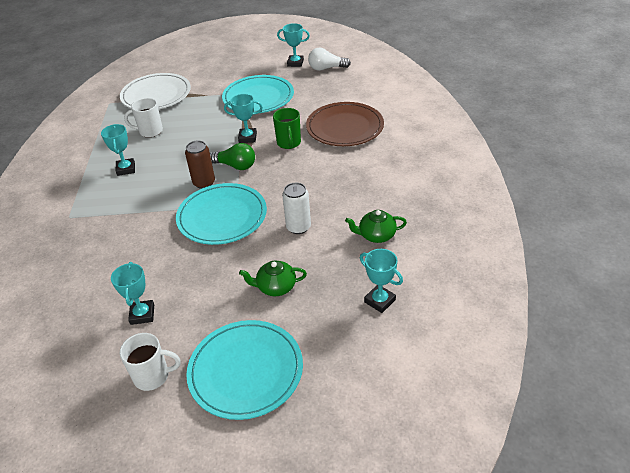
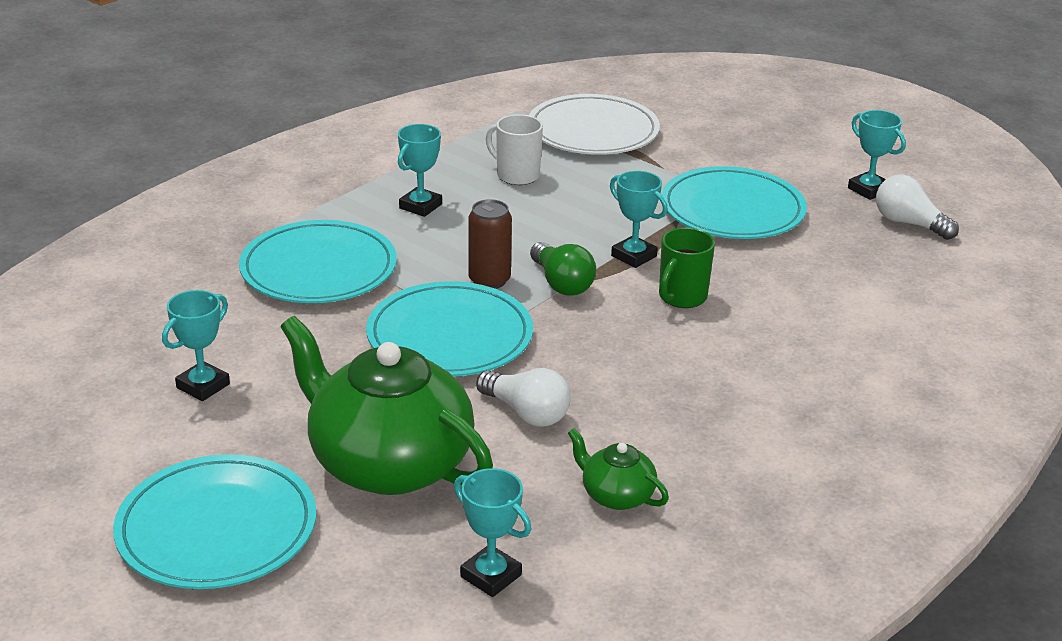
camera: 40 degrees right, 10 degrees down
white mug [120,333,181,391] -> none
green teapot [239,261,307,296] -> green teapot [281,316,493,495], size x2.25
white can [282,183,311,234] -> white light bulb [476,368,571,427]
brown plate [306,102,384,146] -> none
turquoise trophy [360,249,403,313] -> turquoise trophy turned 45 degrees counterclockwise [454,468,531,597]
none -> turquoise plate [239,220,397,303]

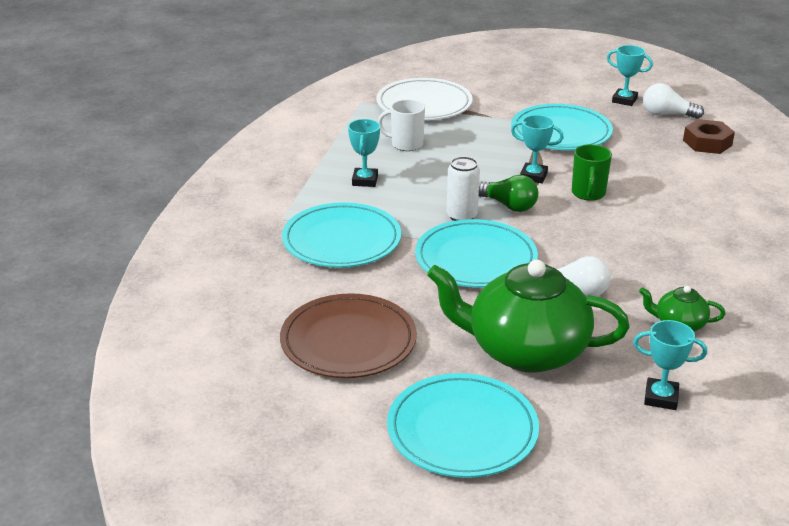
camera: 25 degrees left, 0 degrees up
turquoise trophy [162,290,230,401] -> brown plate [280,293,417,378]
brown can [468,199,512,289] -> white can [447,157,480,221]
none -> brown nut [683,119,735,154]

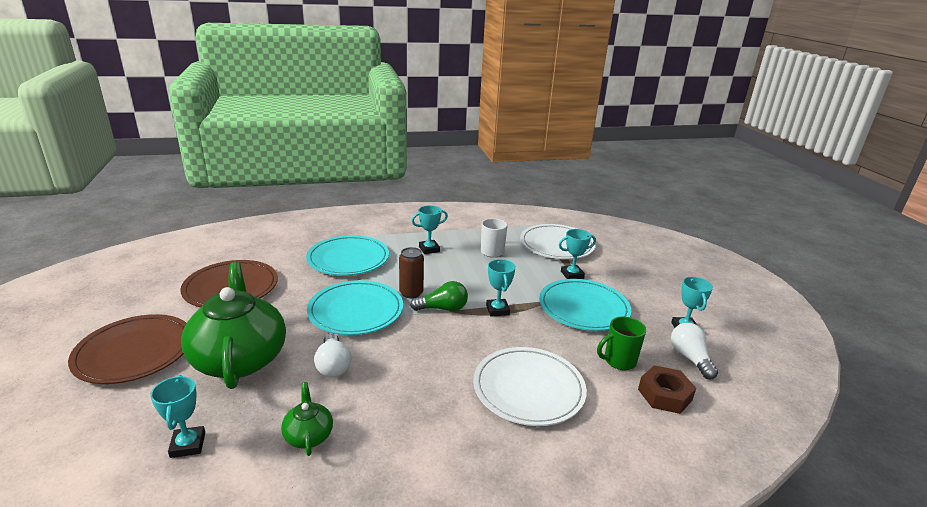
camera: 60 degrees right, 5 degrees down
turquoise plate [387,373,539,478] -> brown plate [68,314,187,384]
white can [447,157,480,221] -> brown can [399,247,424,298]
green light bulb [479,175,538,212] -> green light bulb turned 105 degrees counterclockwise [410,281,468,311]
green mug [572,144,612,201] -> green mug moved to [597,317,646,370]
none -> white plate [473,347,587,426]
none -> turquoise trophy [559,229,596,279]

